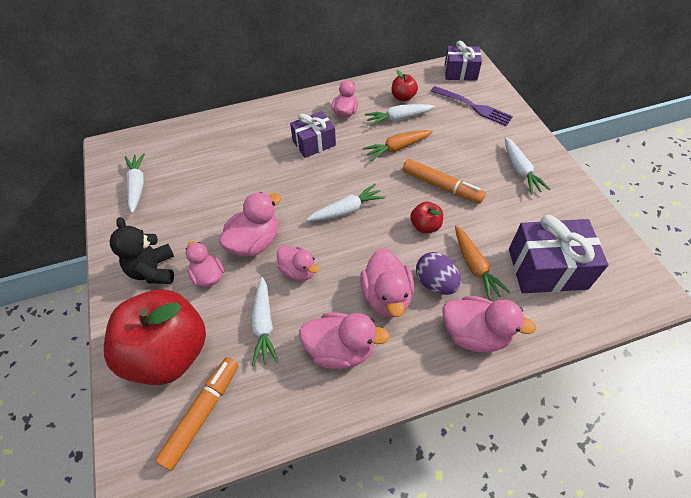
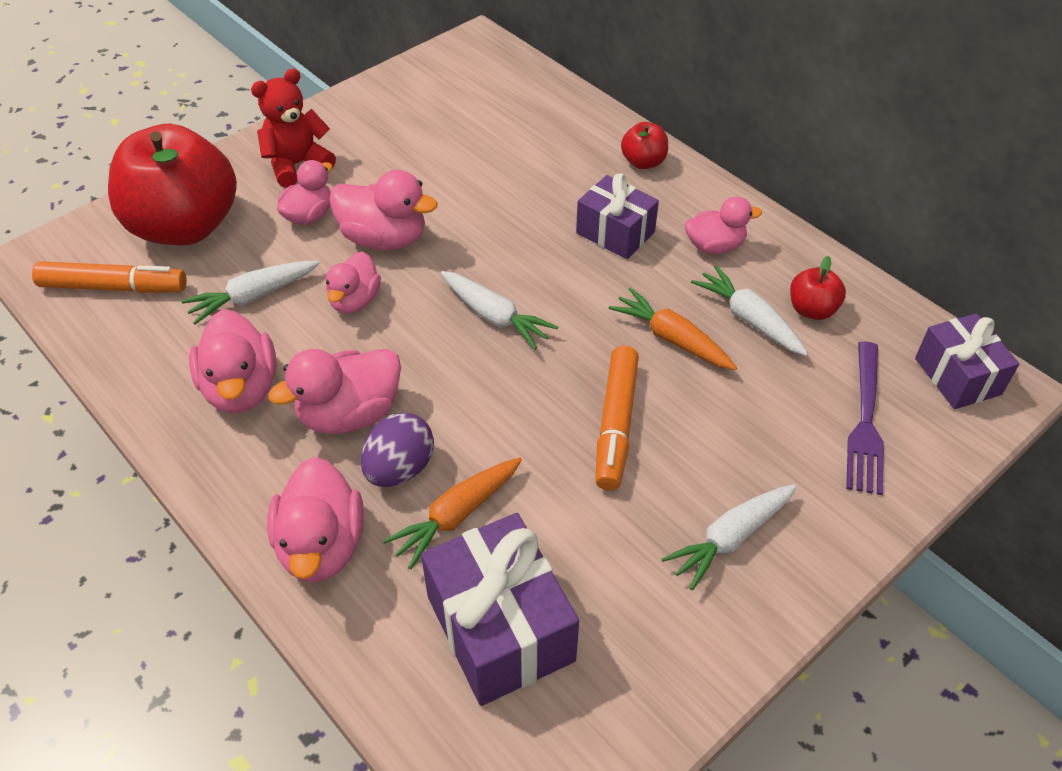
camera: 65 degrees right, 5 degrees down
black teddy bear [110,217,174,284] -> red teddy bear [251,69,336,188]
white carrot [125,153,145,213] -> none
red apple [410,202,443,233] -> red apple moved to [621,122,668,169]

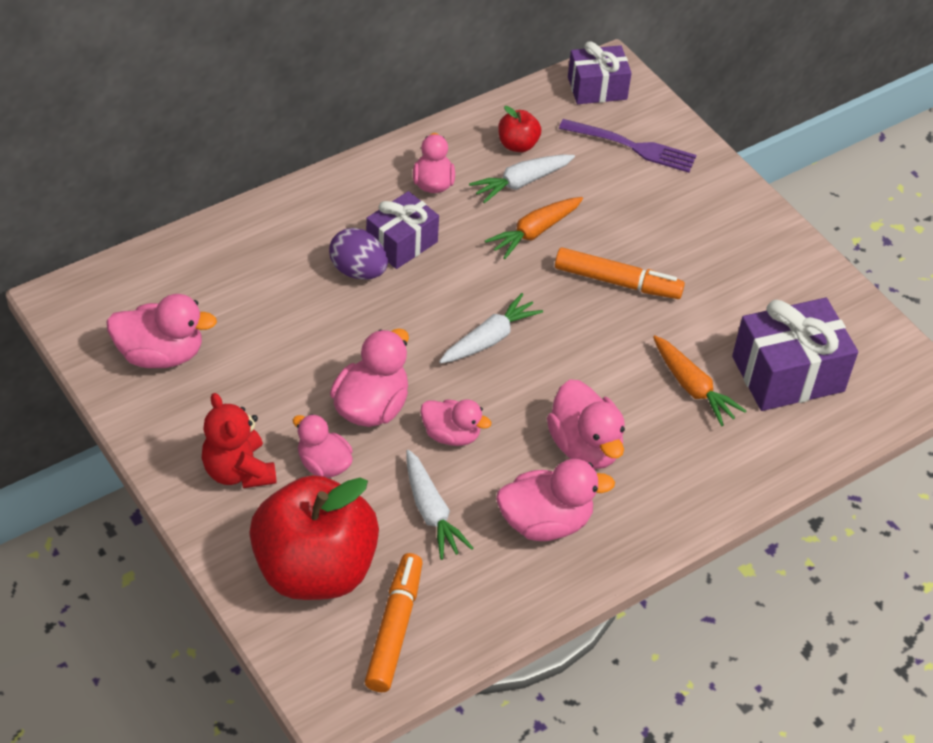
camera: 85 degrees left, 0 degrees up
pink duck [267,457,364,582] -> pink duck moved to [106,294,217,368]
purple egg [361,412,434,487] -> purple egg moved to [329,228,388,280]
red apple [621,122,668,169] -> none
white carrot [662,484,797,590] -> none

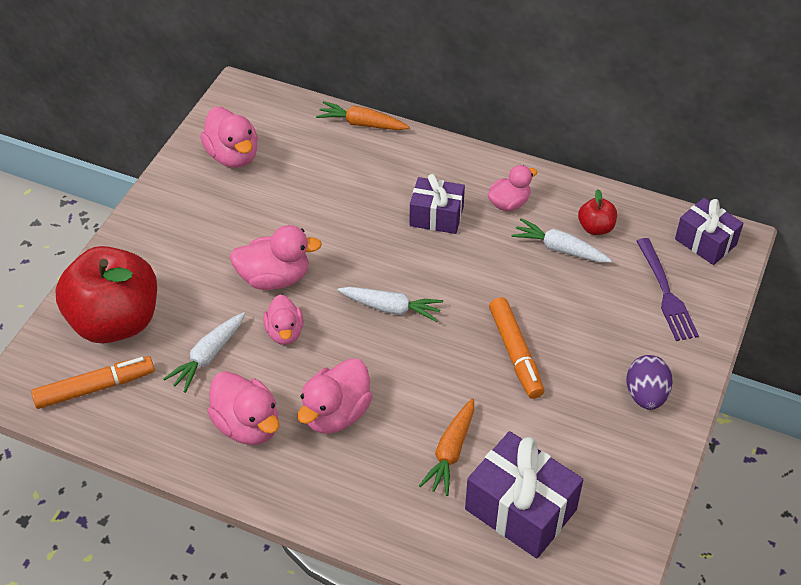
camera: 60 degrees right, 0 degrees up
red teddy bear [202,393,277,488] -> none
pink duck [293,414,353,477] -> none
purple egg [329,228,388,280] -> purple egg moved to [626,355,673,410]
orange carrot [485,197,583,259] -> orange carrot moved to [316,101,410,130]

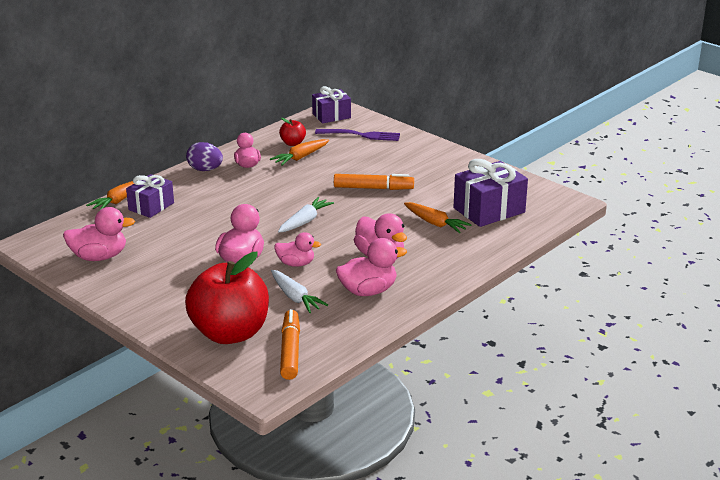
camera: 70 degrees left, 20 degrees down
purple gift [410,174,465,234] -> purple gift moved to [126,174,174,218]
white carrot [511,218,612,263] -> orange carrot [270,139,329,166]
purple egg [626,355,673,410] -> purple egg moved to [186,142,223,171]

